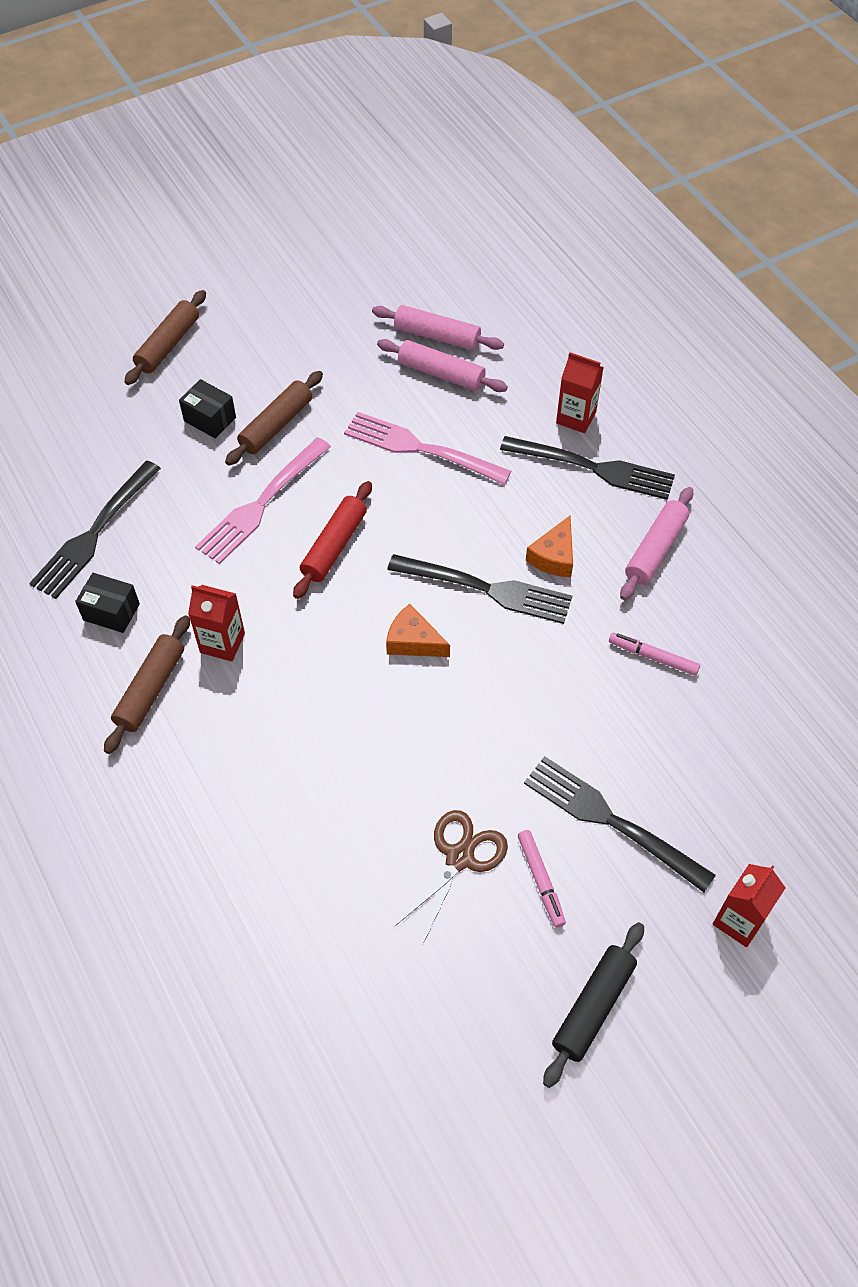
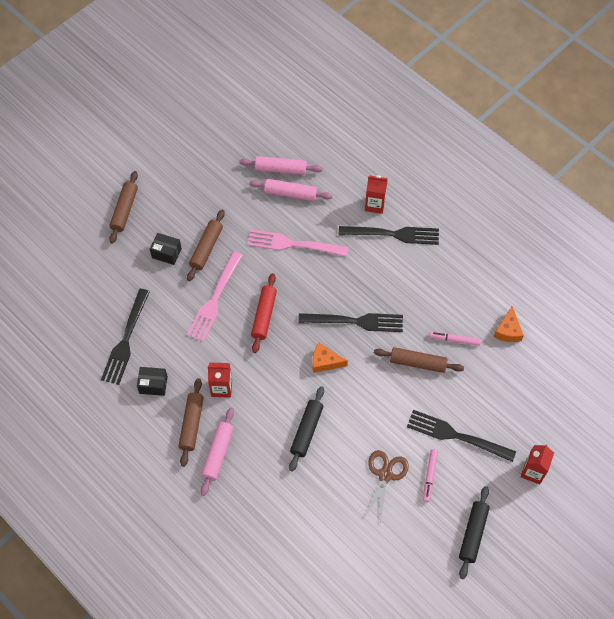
camera: 15 degrees left, 5 degrees up
pink marker [518,830,566,928] -> pink marker turned 45 degrees clockwise [423,449,438,502]
orange cheese [526,516,573,577] -> orange cheese moved to [494,306,524,342]
pink rolling pin [620,487,693,600] -> pink rolling pin moved to [200,408,234,496]
none -> black rolling pin [289,386,324,472]
none -> brown rolling pin [374,347,464,373]

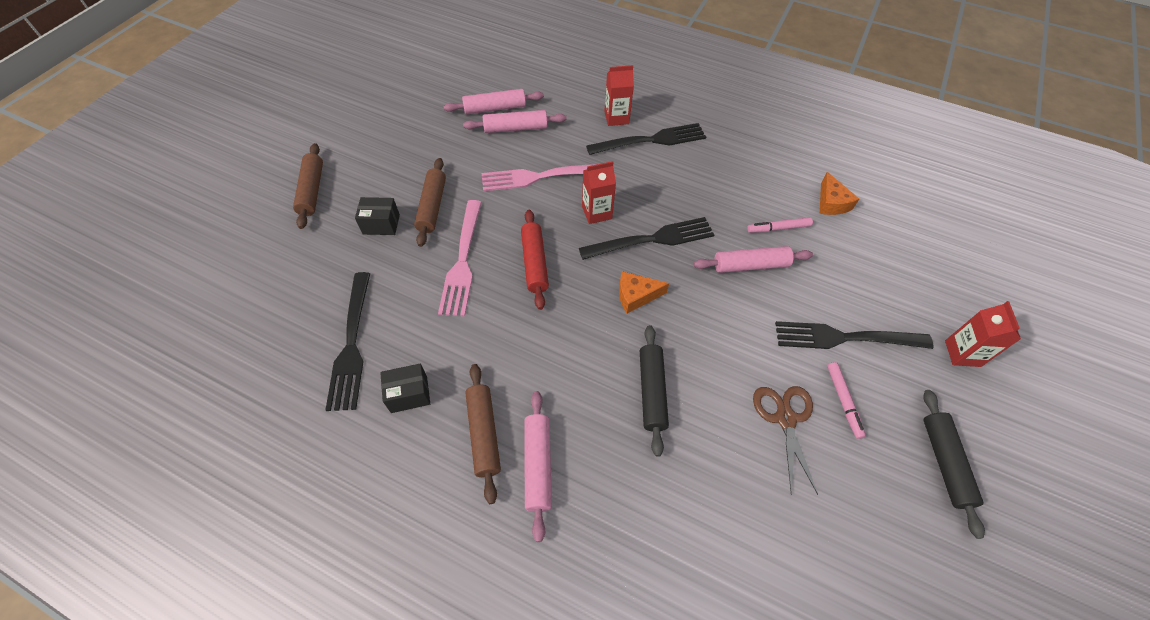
camera: 20 degrees left, 5 degrees down
red carton [208,363,232,398] -> red carton moved to [582,161,616,224]
brown rolling pin [374,347,464,373] -> pink rolling pin [694,246,813,273]

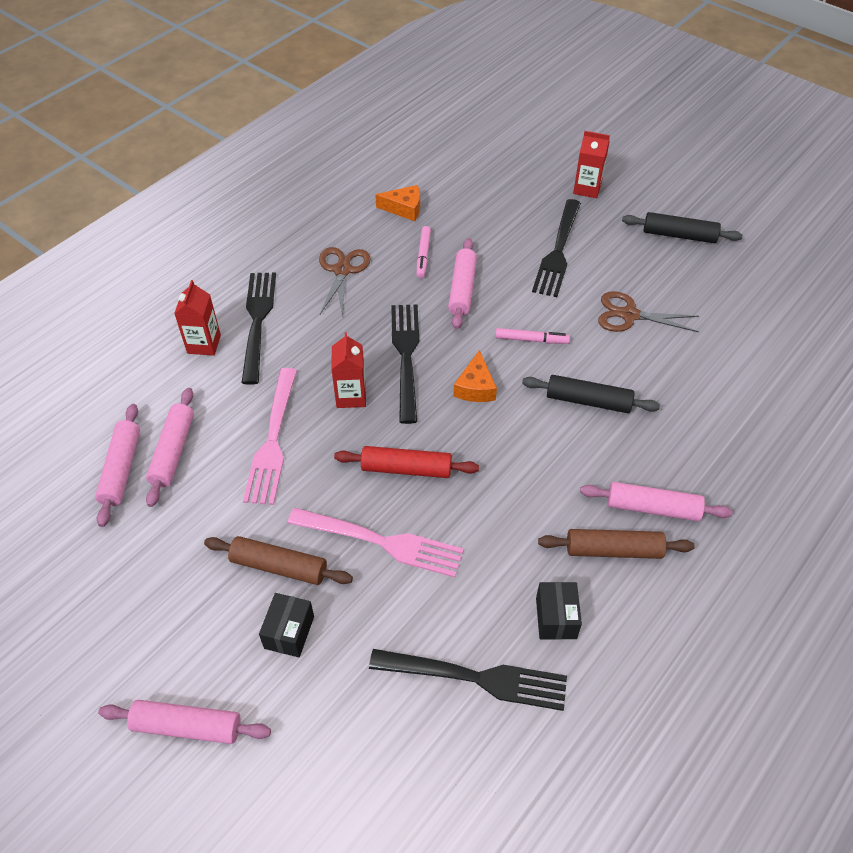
camera: 75 degrees left, 5 degrees down
brown rolling pin [293,143,323,229] -> pink rolling pin [98,700,271,744]
pink marker [827,362,866,439] -> pink marker moved to [495,328,570,344]
none -> brown scissors [319,247,371,317]

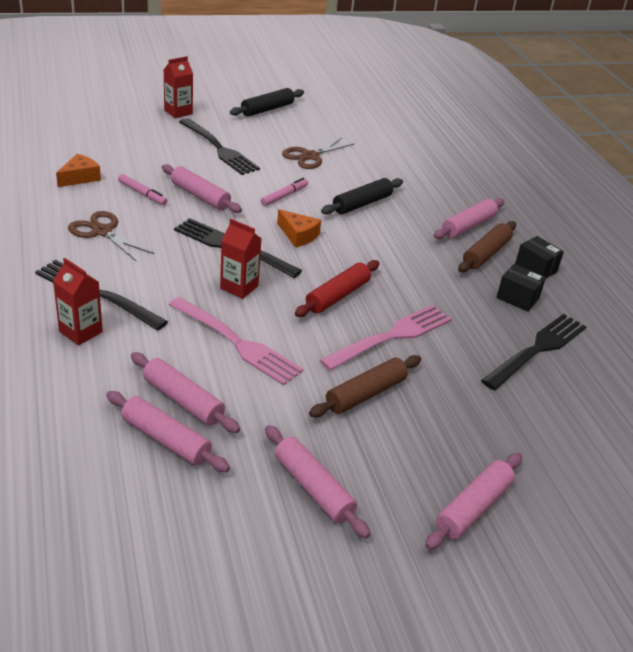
camera: 60 degrees left, 15 degrees down
black box [259,593,314,657] -> black box moved to [515,236,564,278]
none -> pink rolling pin [265,425,371,539]

